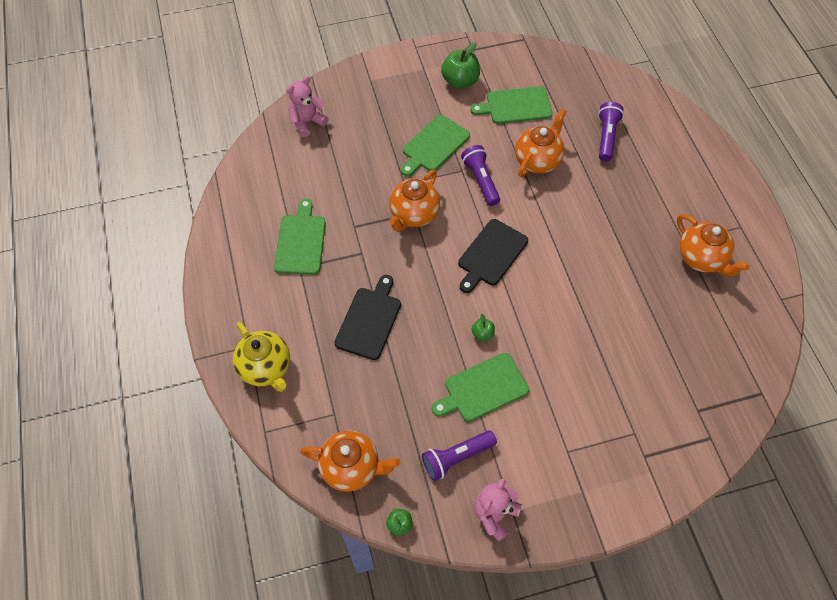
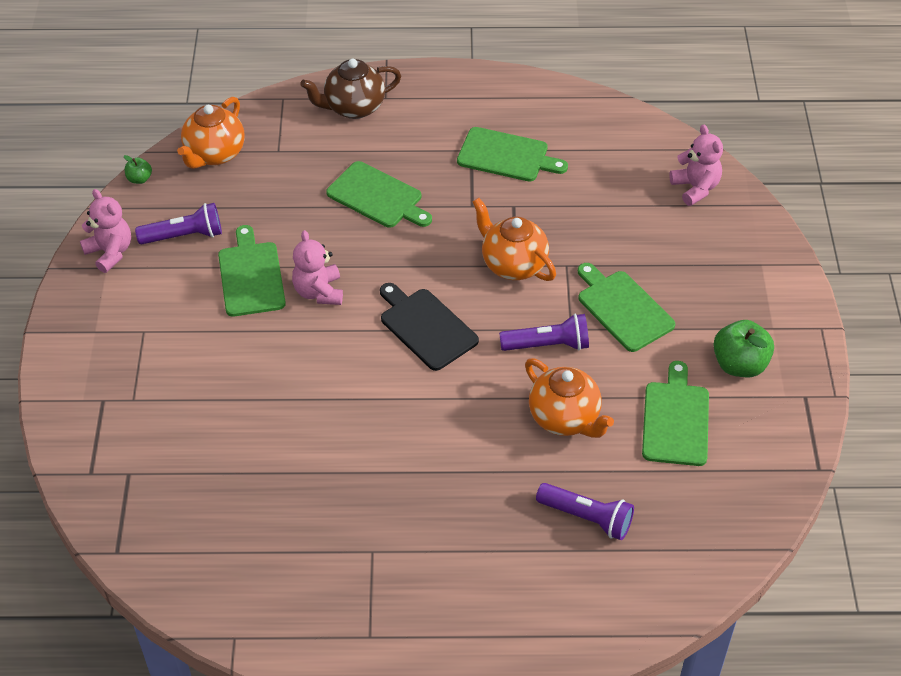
camera: 105 degrees right, 10 degrees down
yellow teapot [233,322,290,392] -> brown teapot [300,59,401,119]
black cutting board [334,275,401,360] -> green cutting board [326,161,432,228]
purple flashlight [422,430,497,481] -> purple flashlight turned 90 degrees clockwise [135,203,222,244]
green apple [472,314,495,341] -> pink teddy bear [292,230,343,305]
orange teapot [677,214,750,276] -> none

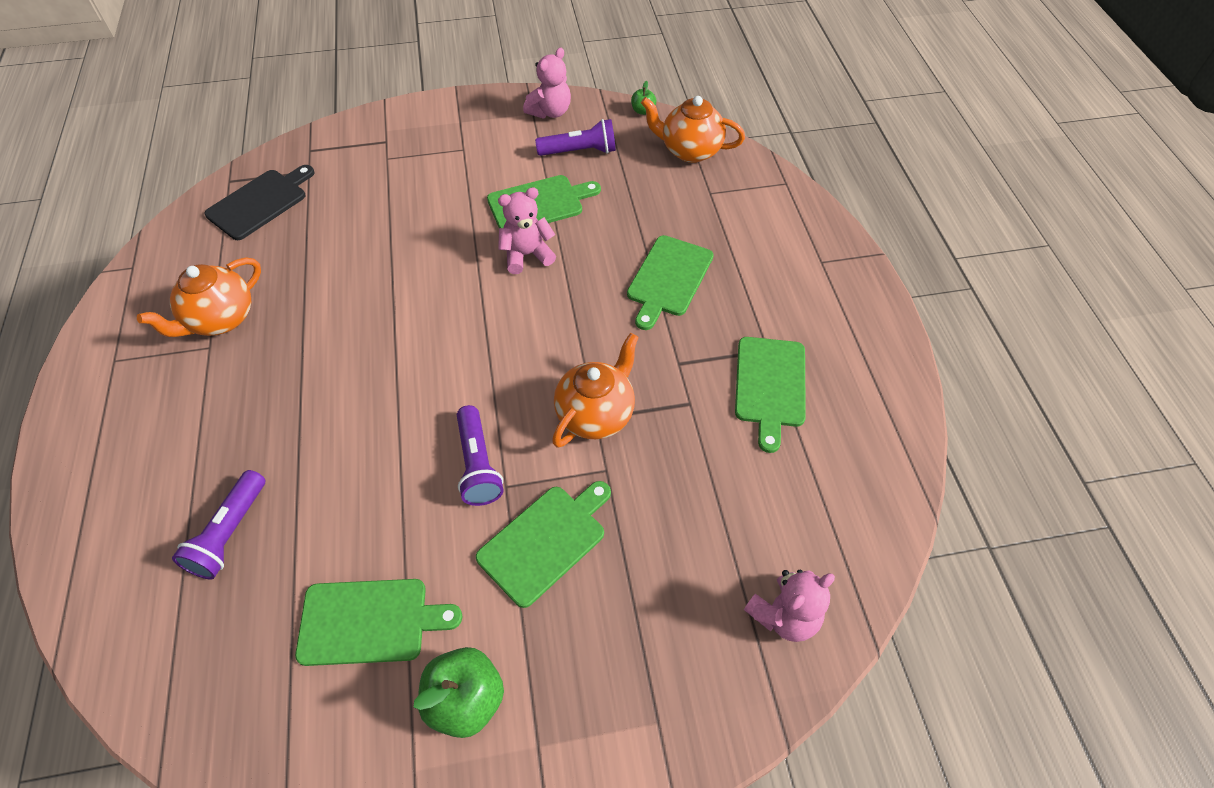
camera: 80 degrees right, 5 degrees up
purple flashlight [135,203,222,244] -> purple flashlight turned 75 degrees counterclockwise [535,119,616,156]
brown teapot [300,59,401,119] -> none
black cutting board [380,283,479,371] -> black cutting board moved to [205,165,314,240]
orange teapot [525,358,614,438] -> orange teapot moved to [137,257,261,337]

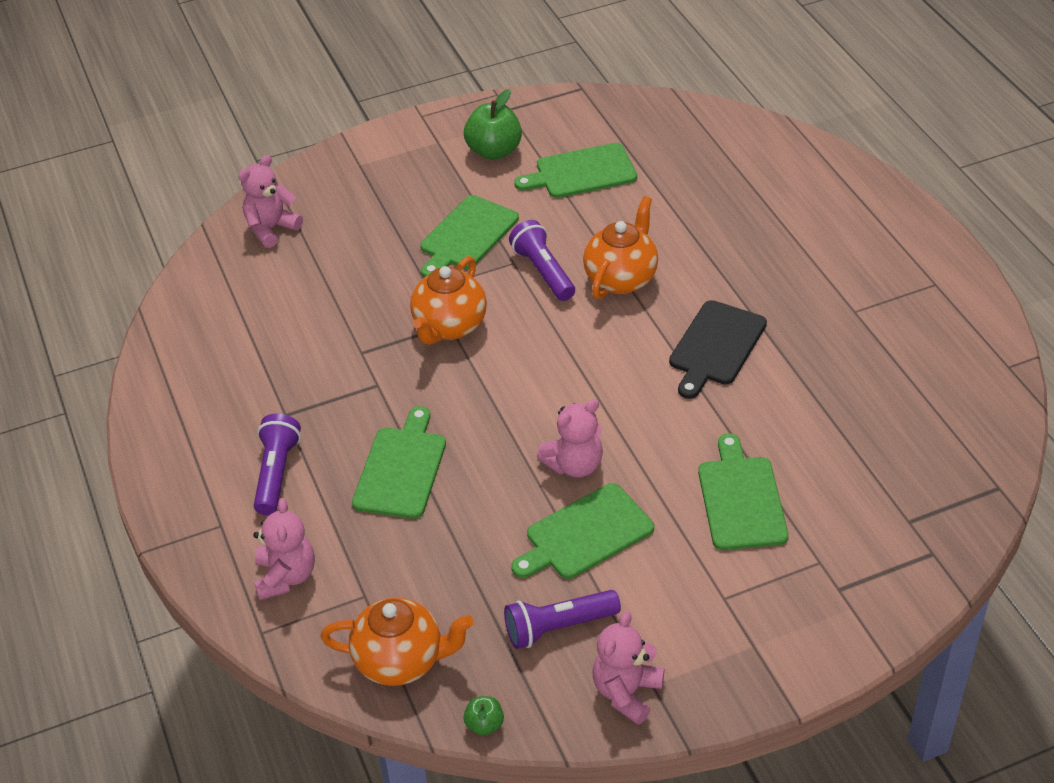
camera: 170 degrees right, 10 degrees down
orange teapot [137,257,261,337] -> orange teapot moved to [583,196,658,300]
purple flashlight [172,470,265,579] -> purple flashlight moved to [254,413,301,515]
black cutting board [205,165,314,240] -> black cutting board moved to [669,300,767,399]
green cutting board [735,337,806,453] -> green cutting board moved to [698,434,789,550]
none -> pink teddy bear [253,498,315,600]

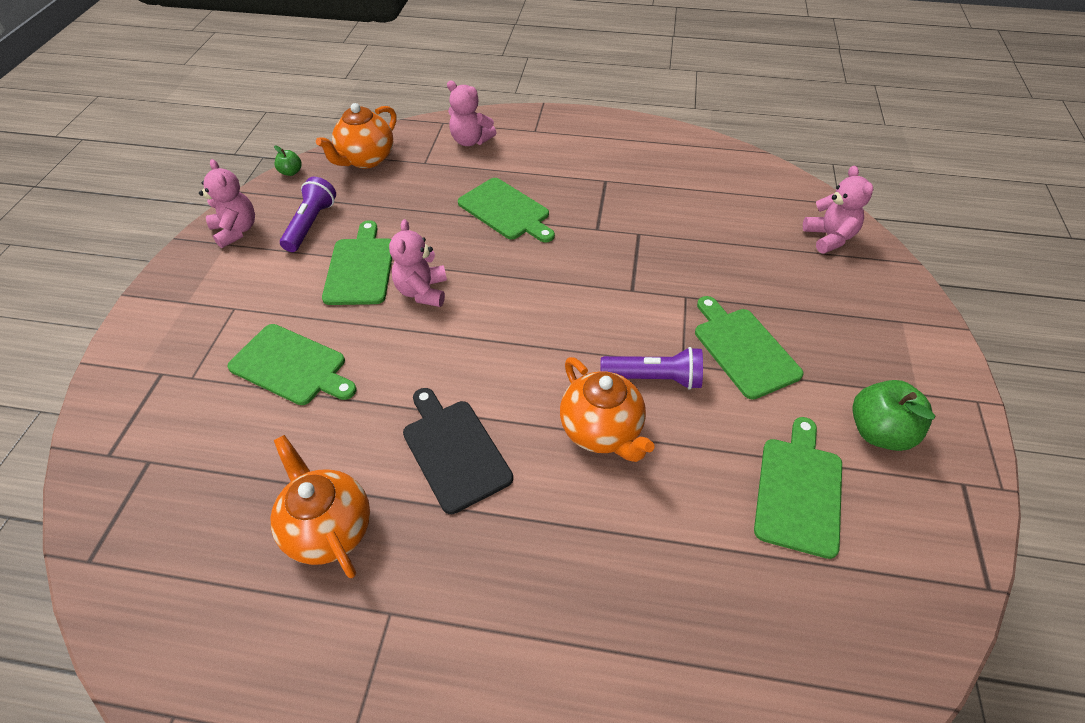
camera: 120 degrees right, 5 degrees up
purple flashlight [254,413,301,515] -> none
orange teapot [410,256,487,345] -> orange teapot moved to [271,435,370,578]

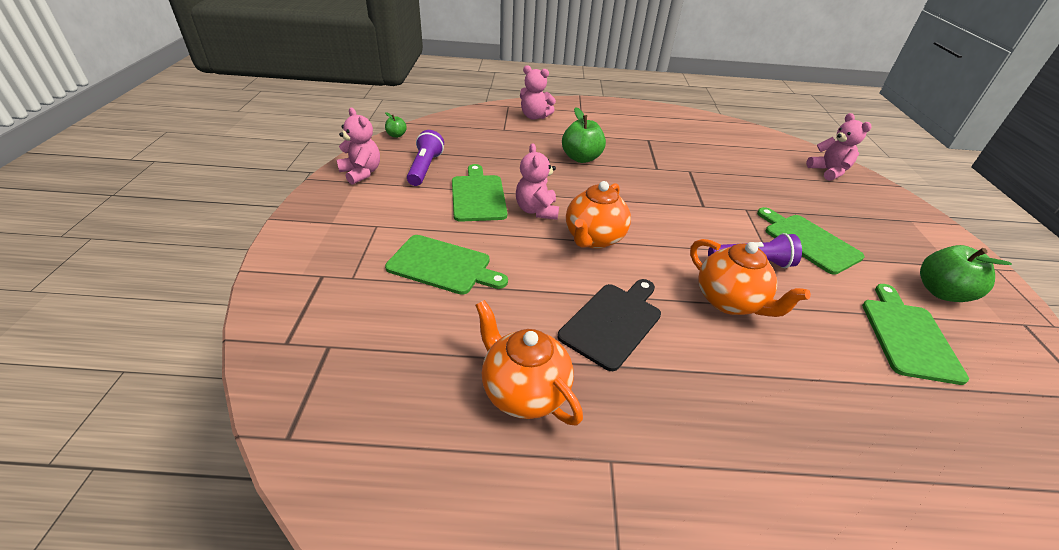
camera: 10 degrees left, 10 degrees down
orange teapot [316,103,397,168] -> orange teapot moved to [566,181,631,249]
black cutting board [403,388,513,514] -> black cutting board turned 75 degrees clockwise [558,279,661,371]
green cutting board [458,178,555,243] -> green apple [562,107,606,163]

